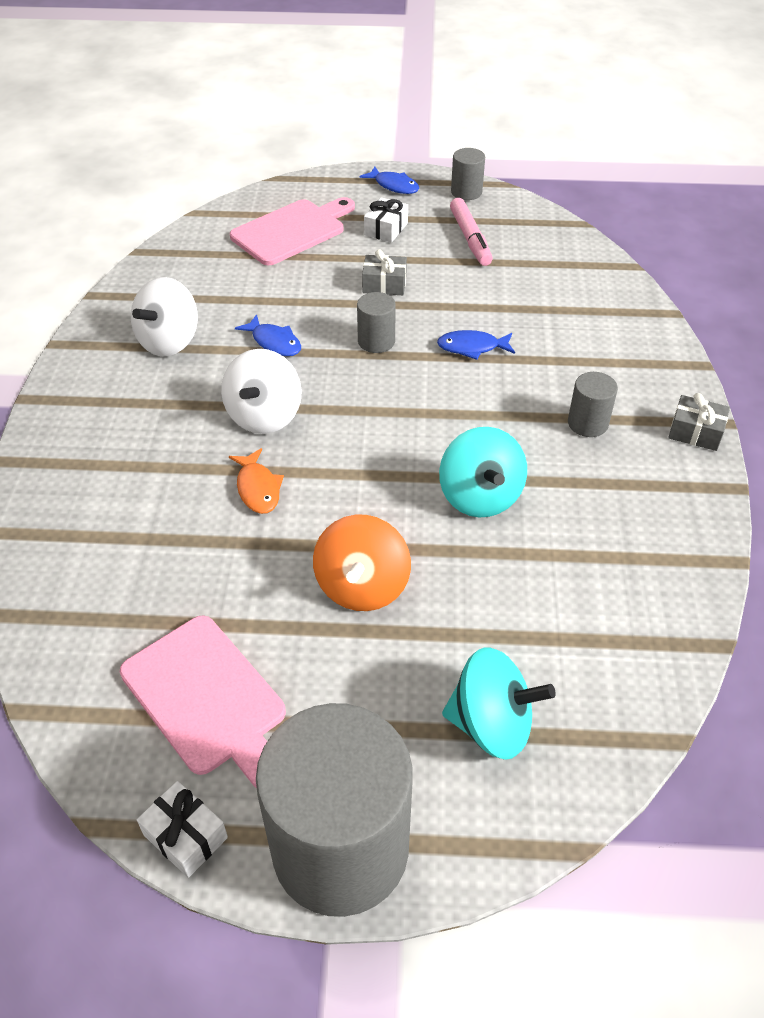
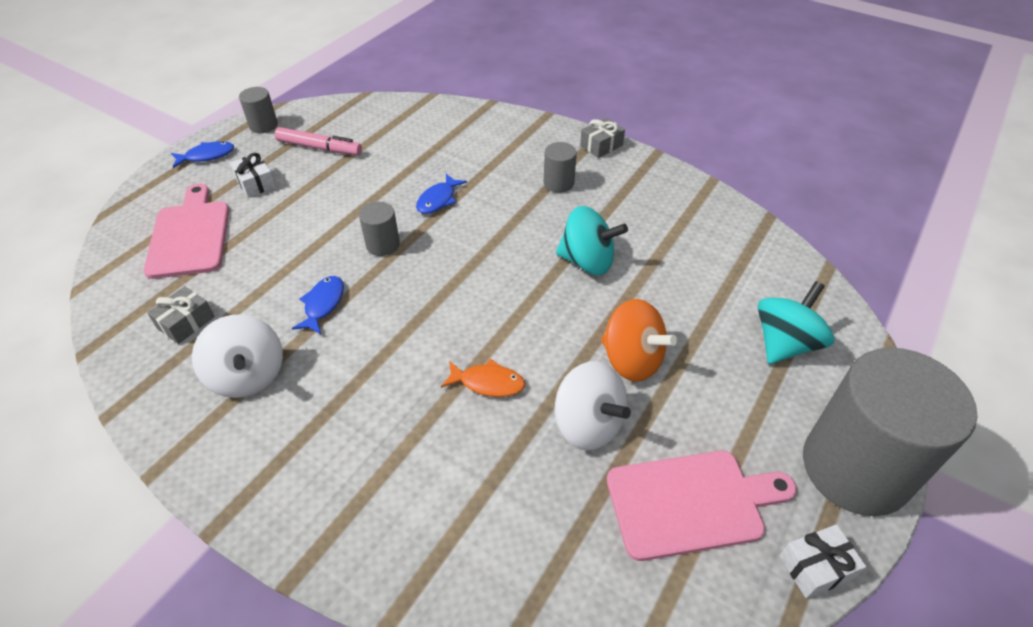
camera: 60 degrees left, 0 degrees up
white spinning top [221,349,302,434] -> white spinning top moved to [555,361,631,451]
blue fish [235,314,301,356] -> blue fish turned 60 degrees counterclockwise [292,276,344,334]
grey gift [362,249,407,295] -> grey gift moved to [147,286,215,344]

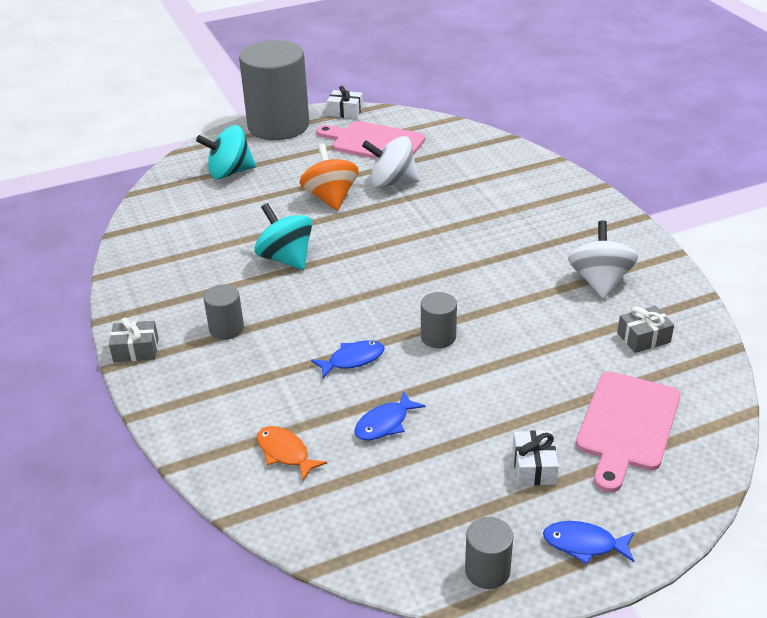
camera: 145 degrees left, 10 degrees down
pink marker [275,127,362,155] -> none
blue fish [292,276,344,334] -> blue fish moved to [355,391,426,440]
orange fish [441,359,525,397] -> orange fish moved to [257,426,327,481]
white spinning top [555,361,631,451] -> white spinning top turned 75 degrees counterclockwise [362,136,420,188]

